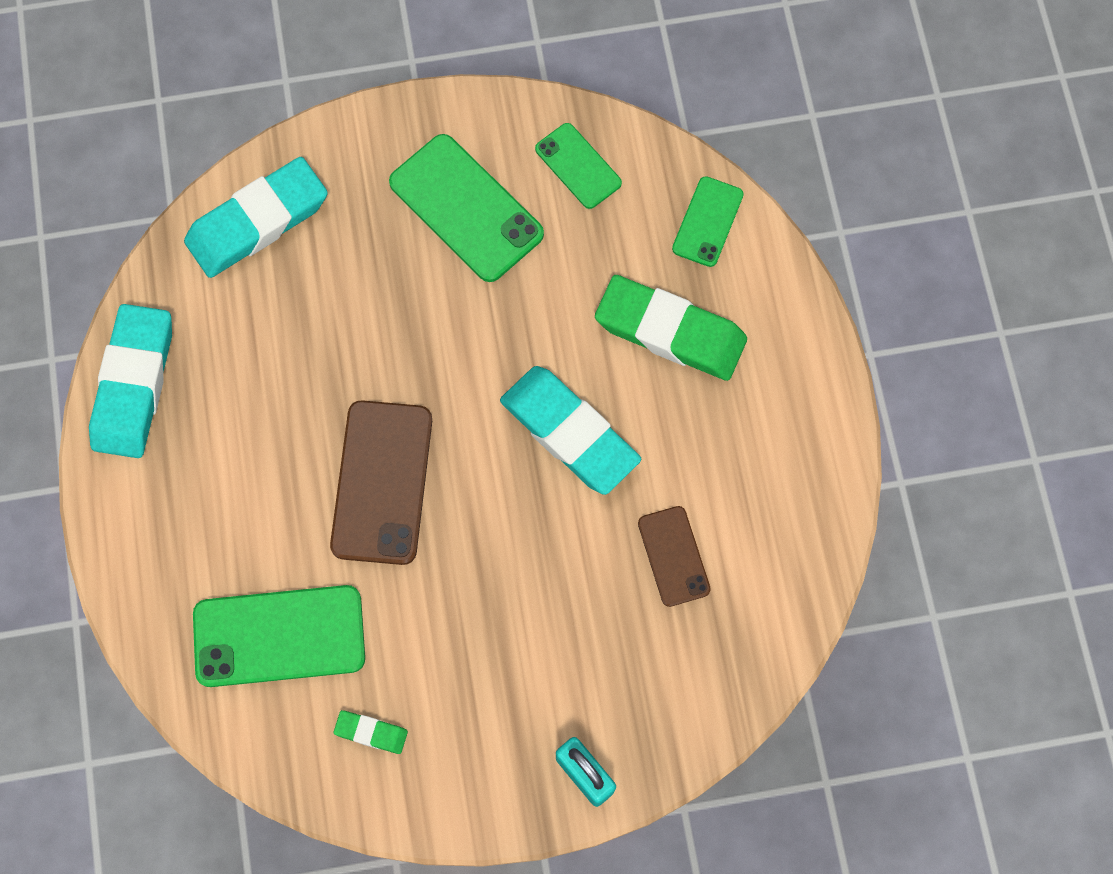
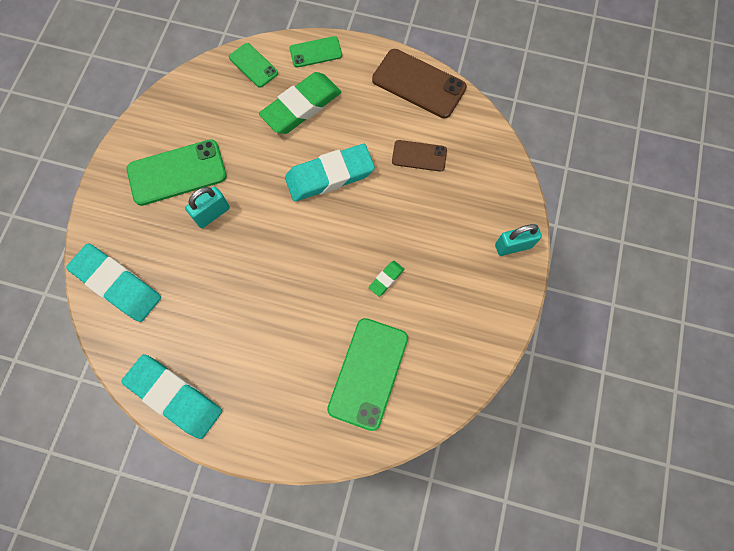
camera: 65 degrees left, 0 degrees up
turquoise eraser [184,157,328,278] -> turquoise eraser turned 45 degrees counterclockwise [66,244,161,322]
brown phone [330,400,432,565] -> brown phone moved to [372,49,467,118]
green eraser [333,710,408,754] -> green eraser moved to [368,261,404,296]
green phone [535,123,622,209] -> green phone moved to [290,36,342,68]
none -> turquoise padlock [185,186,230,228]

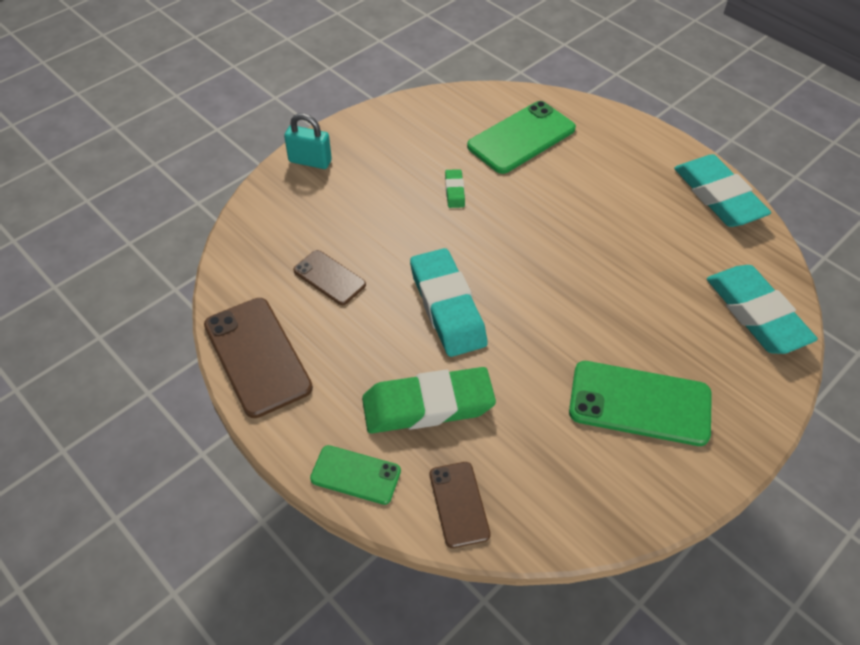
camera: 150 degrees left, 20 degrees down
turquoise padlock [185,186,230,228] -> none
green phone [229,43,278,88] -> brown phone [430,462,491,548]
turquoise eraser [285,144,375,202] -> turquoise eraser turned 60 degrees clockwise [410,248,488,357]
green eraser [368,261,404,296] -> green eraser turned 75 degrees counterclockwise [445,169,465,208]

